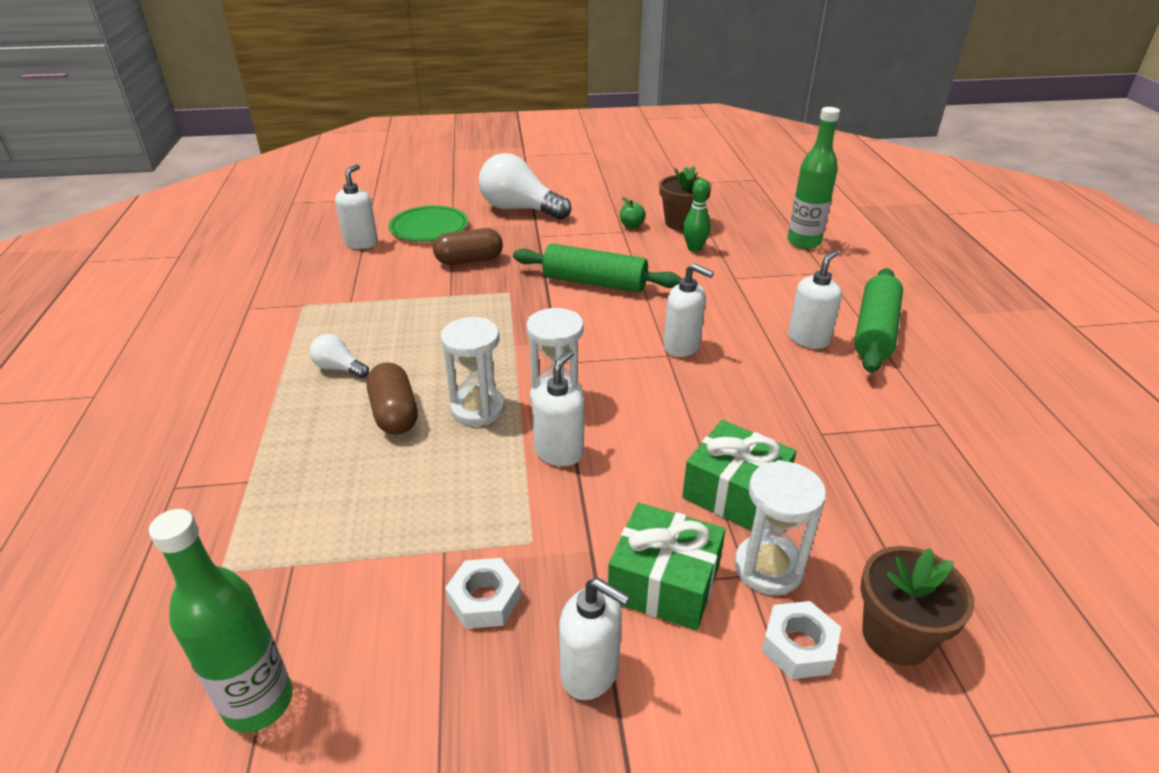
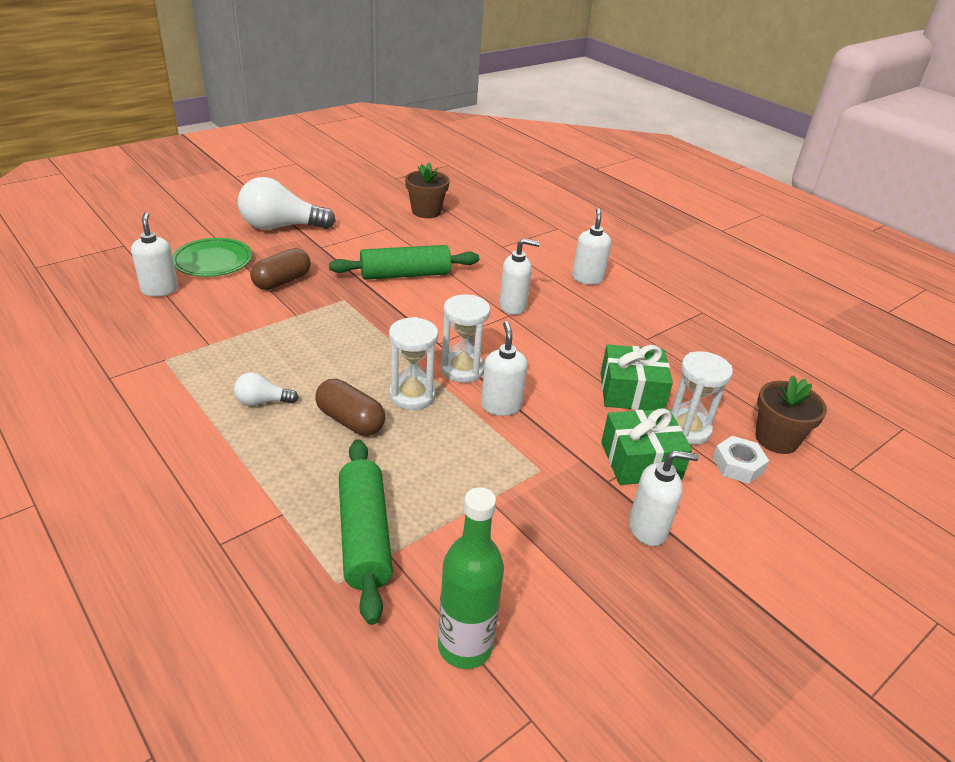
camera: 35 degrees left, 0 degrees up
white nut [445,558,521,629] -> none
green apple [620,197,646,228] -> none
green bowling pin [683,179,711,252] -> none
green bottle [787,107,840,249] -> none
green rolling pin [854,268,903,373] -> green rolling pin moved to [339,439,393,625]

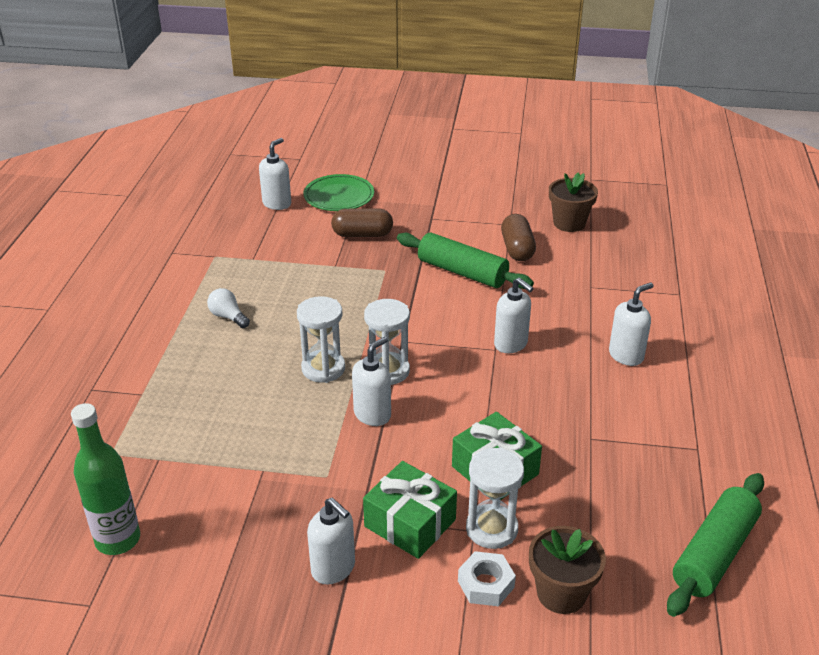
camera: 50 degrees right, 0 degrees up
white light bulb [238,177,336,230] -> none
brown capsule [315,379,385,436] -> brown capsule moved to [501,214,536,261]
green rolling pin [339,439,393,625] -> green rolling pin moved to [667,473,764,617]

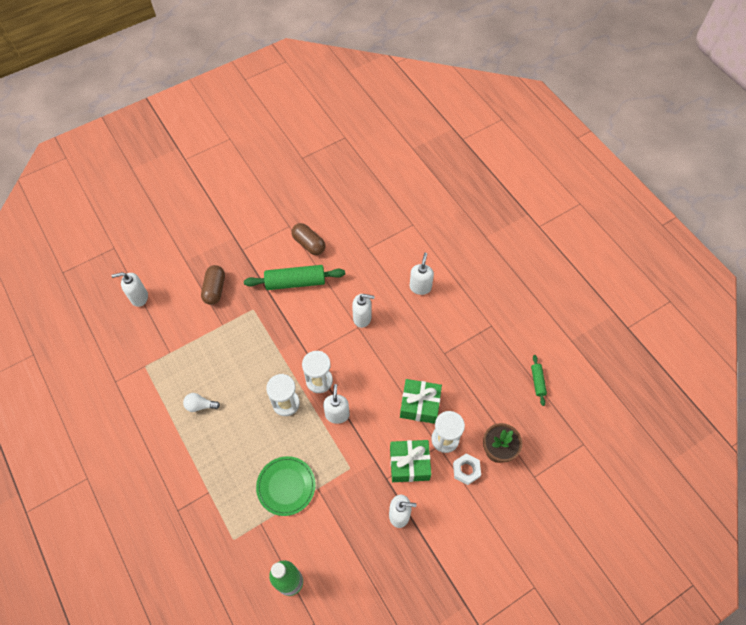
camera: 40 degrees left, 25 degrees up
white soap dispenser [259,138,291,210] -> white soap dispenser turned 90 degrees counterclockwise [111,272,148,307]
green plate [303,174,374,211] -> green plate moved to [256,456,315,516]
brown capsule [331,208,393,237] -> brown capsule turned 45 degrees counterclockwise [201,265,225,305]
brown flower pot [549,172,598,232] -> none
green rolling pin [667,473,764,617] -> green rolling pin [531,355,547,406], size x0.50

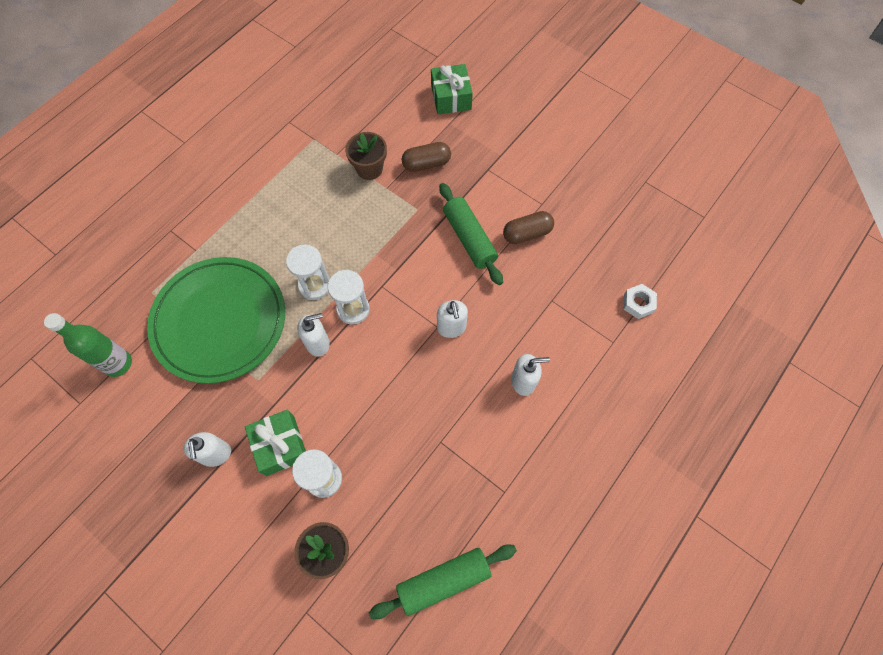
camera: 70 degrees right, 5 degrees up
white soap dispenser [111,272,148,307] -> none
white light bulb [183,393,220,412] -> none
green plate [256,456,315,516] -> green plate [147,257,285,384], size x1.99
brown capsule [292,223,325,255] -> brown capsule turned 45 degrees clockwise [503,211,554,244]
green gift [400,379,442,424] -> green gift moved to [431,64,473,115]
white nut [453,454,481,485] -> white nut moved to [624,284,657,319]
green rolling pin [531,355,547,406] -> green rolling pin [369,545,517,619], size x2.00
none -> brown flower pot [345,132,387,180]

